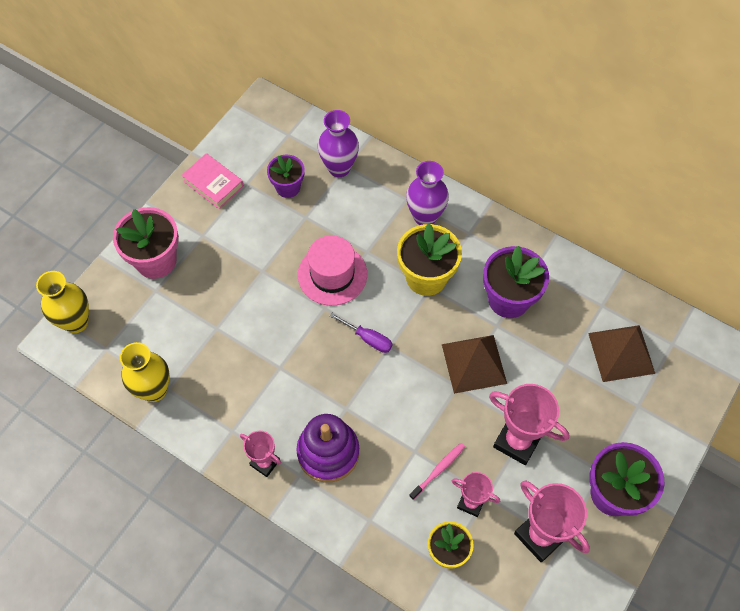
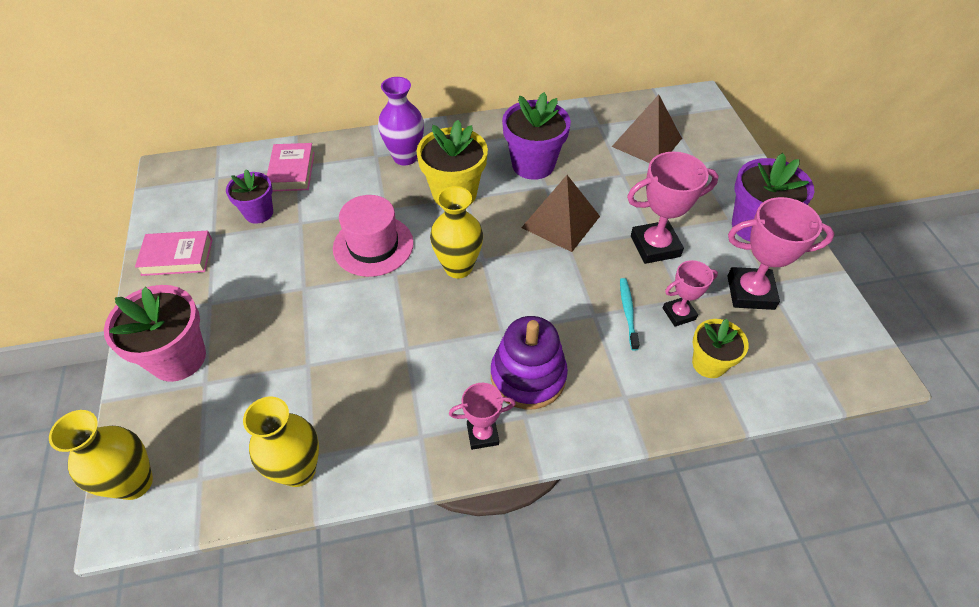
camera: 45 degrees left, 10 degrees down
purple vase [318,110,359,177] -> pink book [267,143,315,192]
purple screwdriver [330,313,392,353] -> yellow vase [430,186,483,278]
pink toothbrush [409,443,465,500] -> turquoise toothbrush [620,278,640,351]

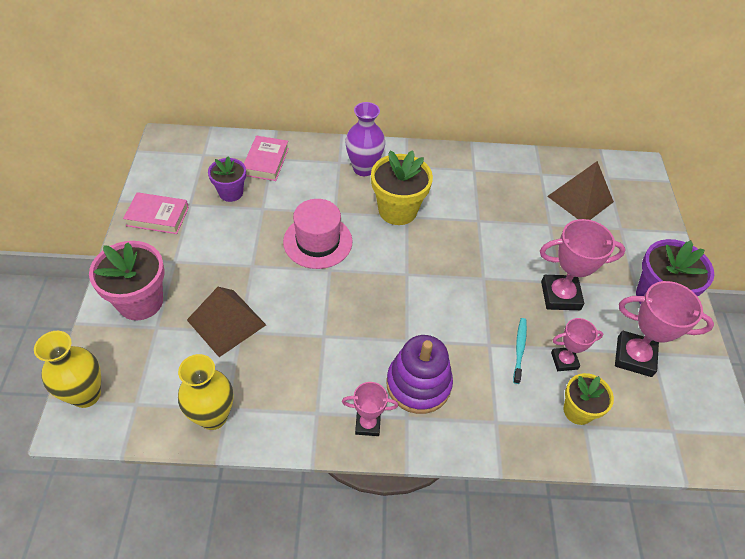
camera: 10 degrees right, 0 degrees up
yellow vase [430,186,483,278] -> none
purple flower pot [502,92,571,180] -> none
brown pyramid [521,175,600,252] -> brown pyramid moved to [187,287,266,357]

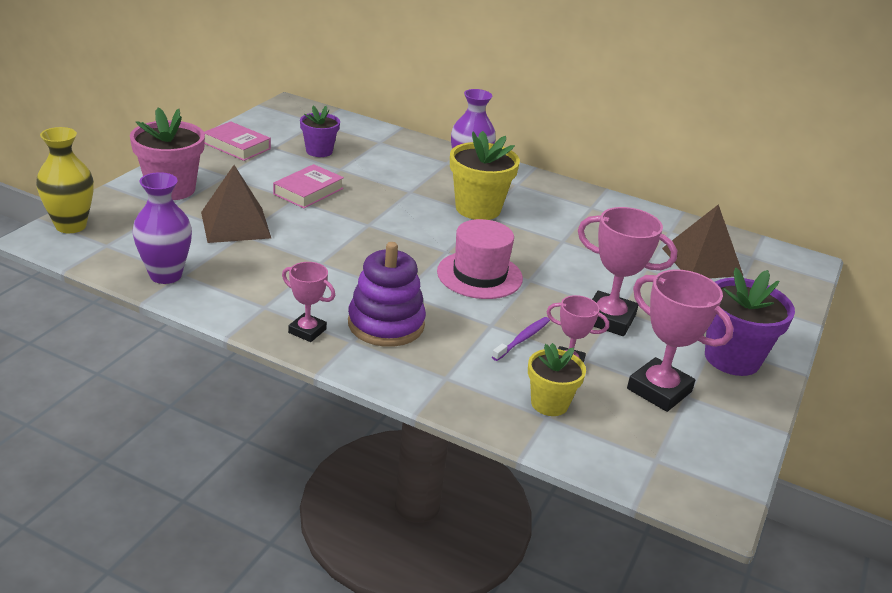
camera: 25 degrees right, 20 degrees down
yellow vase [178,354,233,430] -> purple vase [133,172,192,284]
pink book [244,136,289,181] -> pink book moved to [273,164,344,208]
pink hat [283,199,353,269] -> pink hat moved to [437,219,523,299]
turquoise toothbrush [513,318,527,384] -> purple toothbrush [492,317,550,361]

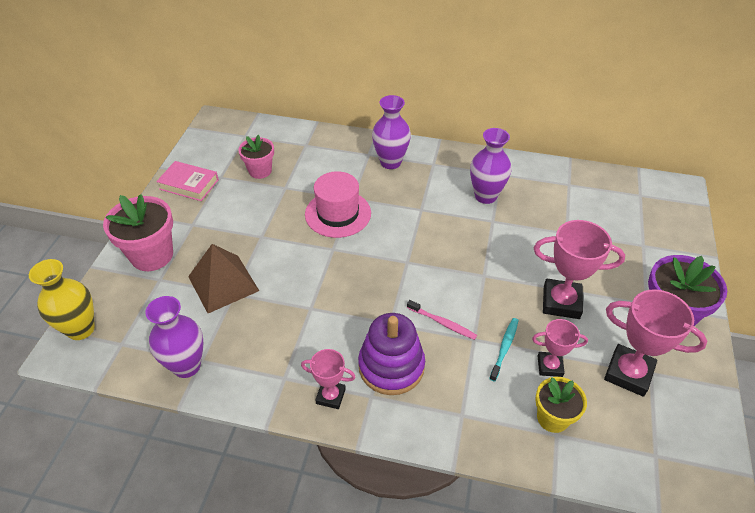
camera: 10 degrees left, 15 degrees up
pink book [273,164,344,208] -> none
purple flower pot [300,106,340,157] -> pink flower pot [238,135,274,179]
pink hat [437,219,523,299] -> pink hat moved to [305,171,371,238]
yellow flower pot [450,131,520,220] -> none
purple toothbrush [492,317,550,361] -> turquoise toothbrush [489,318,519,382]
brown pyramid [662,204,743,279] -> none
none -> pink toothbrush [407,300,477,340]
none -> purple vase [470,128,512,204]

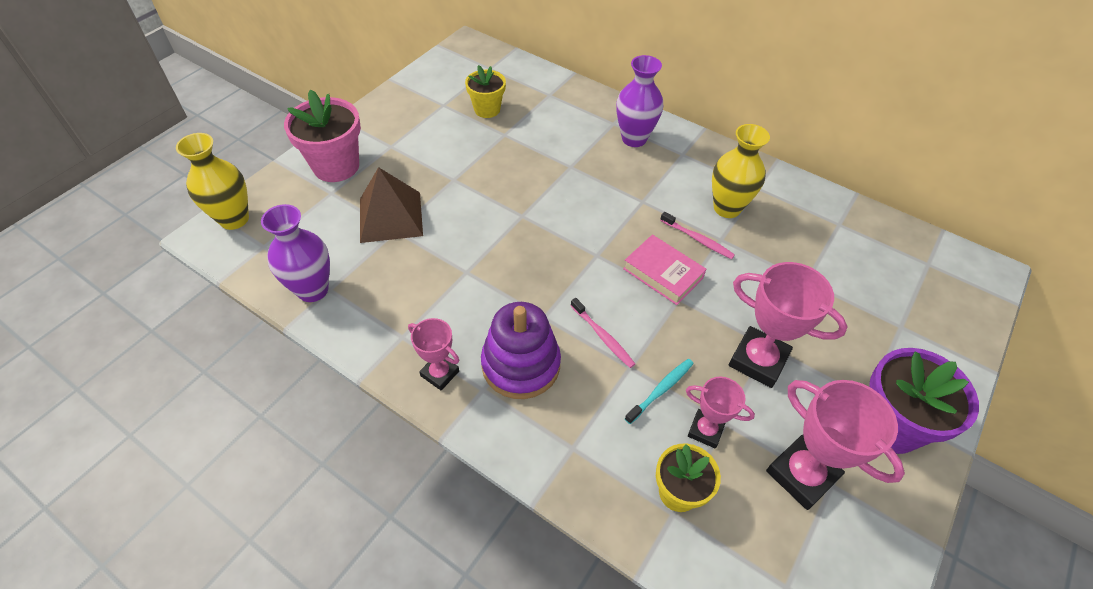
camera: 20 degrees right, 5 degrees up
pink book [156,161,219,201] -> pink book moved to [623,235,706,305]
pink flower pot [238,135,274,179] -> yellow flower pot [465,65,506,118]
pink hat [305,171,371,238] -> none
purple vase [470,128,512,204] -> yellow vase [712,124,770,218]
none -> pink toothbrush [660,212,735,259]

